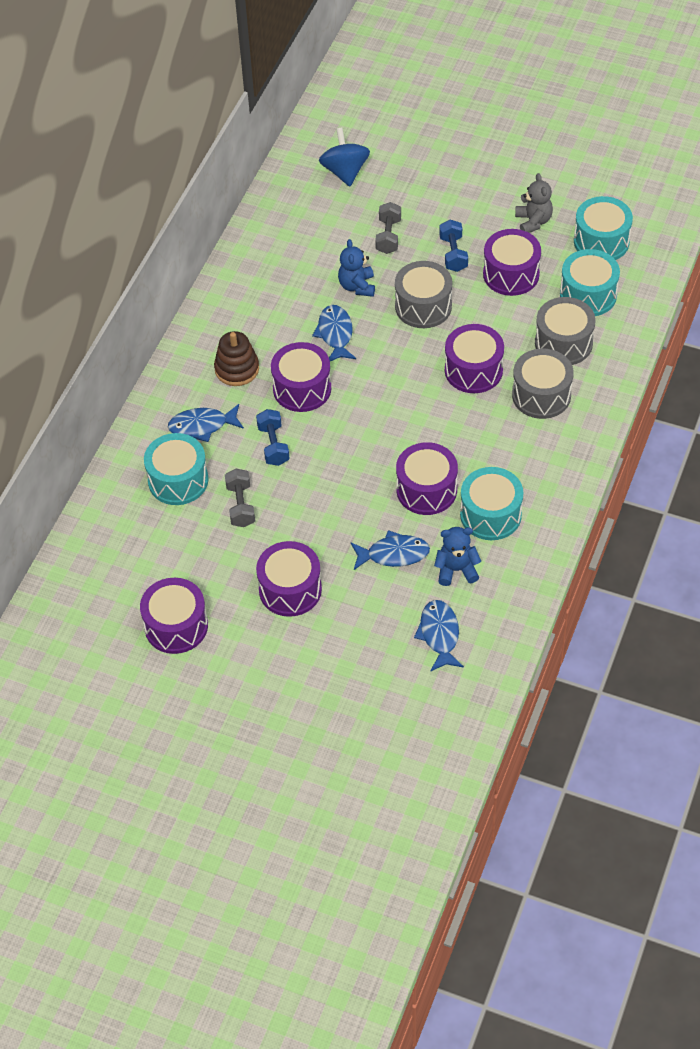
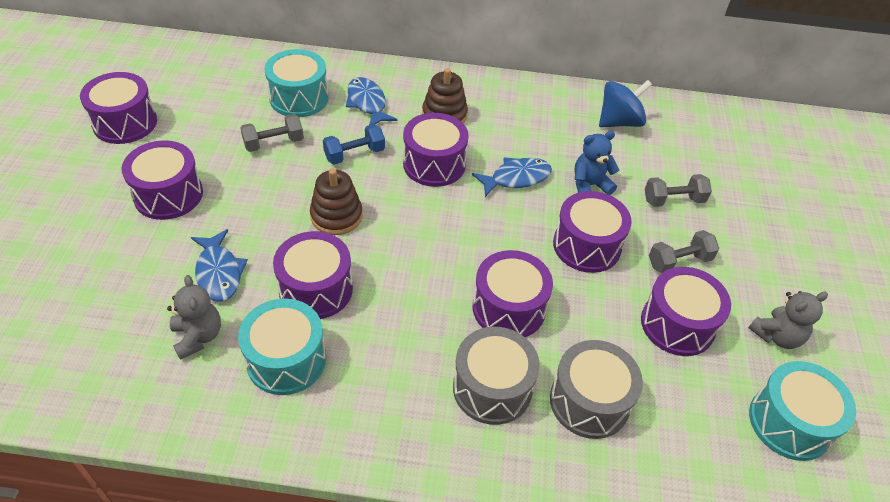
camera: 70 degrees right, 5 degrees down
blue spinning top [319,127,370,187] -> blue spinning top moved to [599,80,652,127]
grey drum [395,261,452,328] -> purple drum [553,191,632,273]
blue fish [414,600,464,672] -> none
blue teddy bear [434,527,481,586] -> grey teddy bear [167,275,221,360]
blue dumbbell [439,220,468,272] -> grey dumbbell [649,230,719,273]
turquoise drum [560,249,620,316] -> none
none -> brown stacking toy [310,169,363,235]

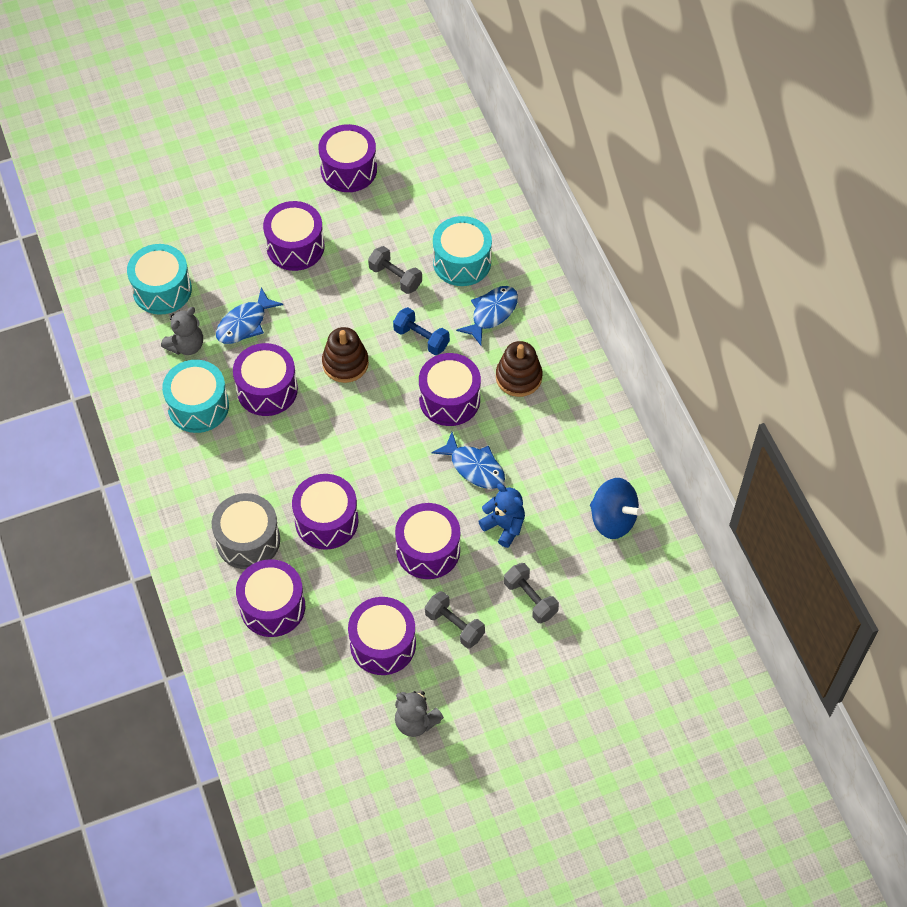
camera: 65 degrees right, 10 degrees up
grey drum [550,340,643,439] -> purple drum [236,559,305,637]
turquoise drum [749,361,856,461] -> turquoise drum moved to [127,244,192,315]

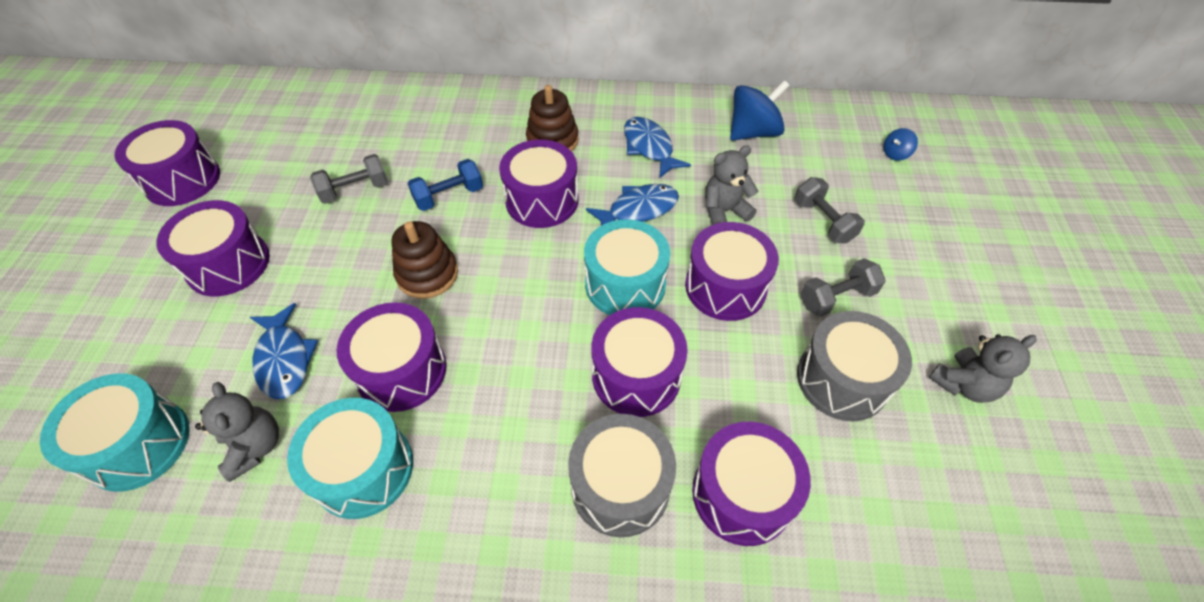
camera: 65 degrees left, 5 degrees down
purple drum [348,597,416,675] -> grey drum [797,311,912,421]
turquoise drum [433,216,492,286] -> turquoise drum moved to [584,219,670,315]
blue fish [456,286,518,345] -> blue fish moved to [624,117,691,179]
blue teddy bear [478,484,525,548] -> grey teddy bear [705,145,758,225]
grey dumbbell [504,563,559,623] -> grey dumbbell turned 75 degrees clockwise [794,177,865,244]
none -> blue spinning top [884,128,918,161]

